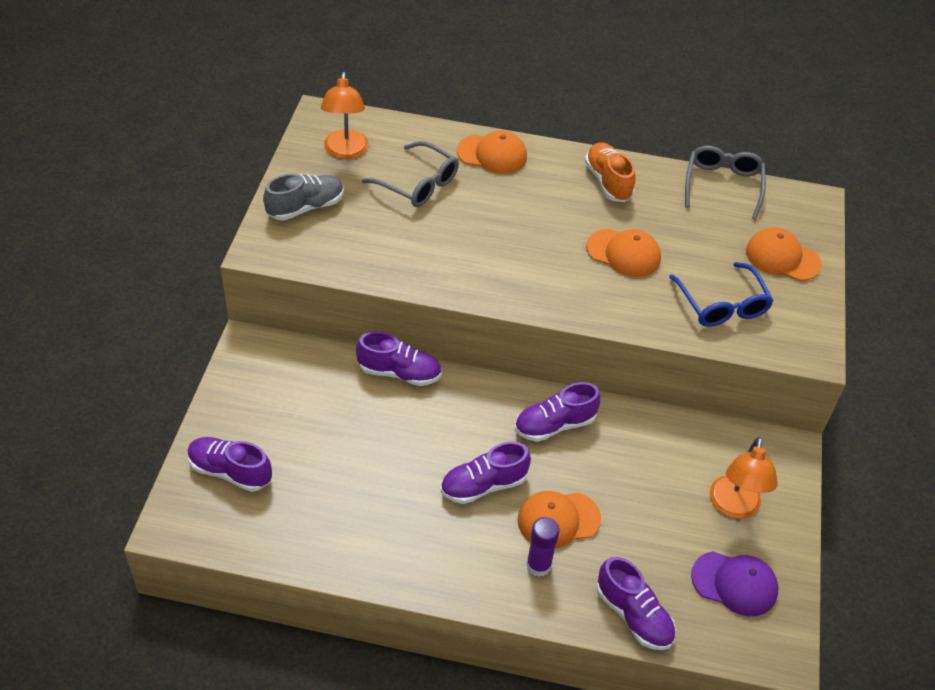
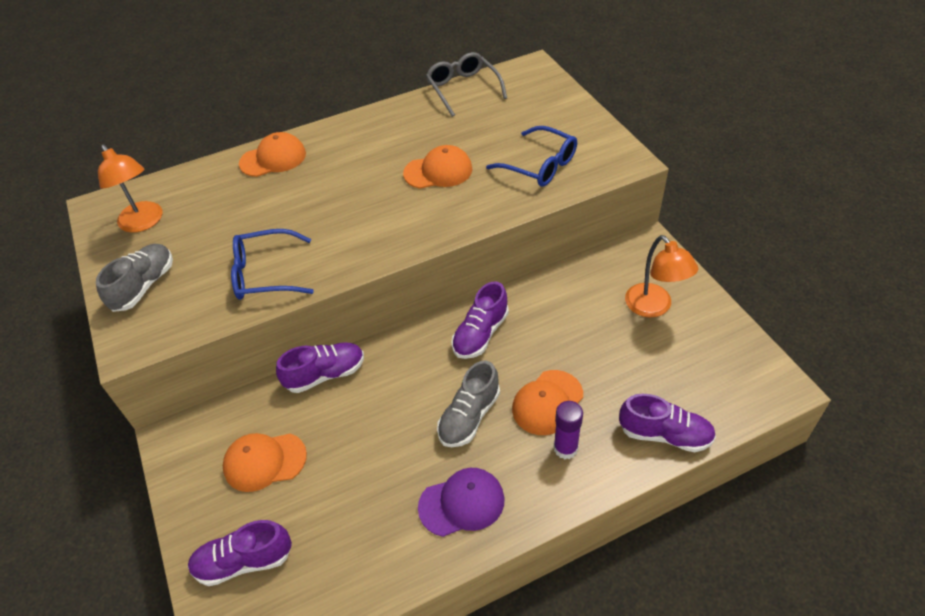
camera: 30 degrees left, 0 degrees up
grey glasses [362,141,459,207] -> none
purple shoe [441,442,531,504] -> grey shoe [437,361,500,447]
orange shoe [585,142,636,202] -> none
purple cap [691,551,778,616] -> purple cap moved to [418,468,505,537]
orange cap [746,228,822,281] -> orange cap moved to [223,433,307,492]
none -> blue glasses [231,229,314,300]

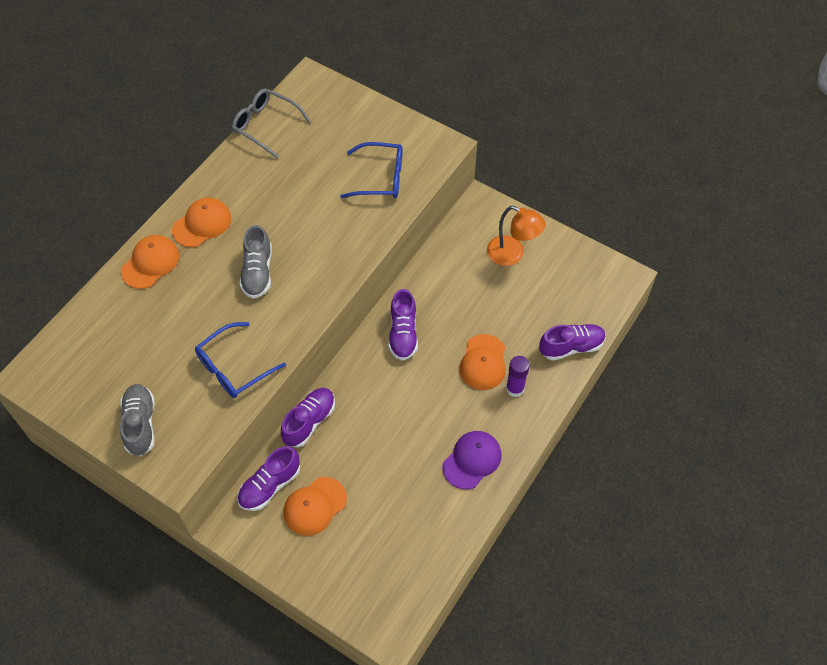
camera: 35 degrees left, 10 degrees up
orange lamp [98,144,162,233] -> none
purple shoe [188,520,292,586] -> purple shoe moved to [237,446,300,511]
orange cap [403,145,472,189] -> orange cap moved to [172,198,231,247]
grey shoe [437,361,500,447] -> grey shoe moved to [239,225,272,299]

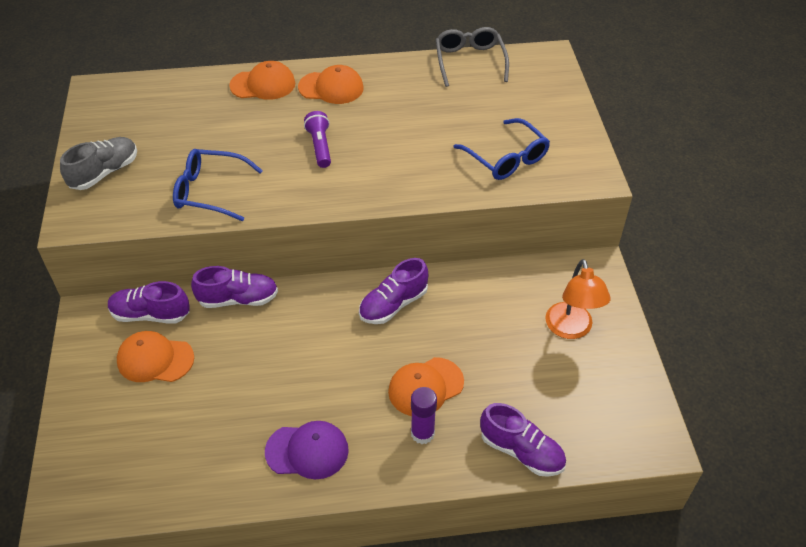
camera: 50 degrees right, 10 degrees down
grey shoe [239,225,272,299] -> purple flashlight [304,111,331,168]

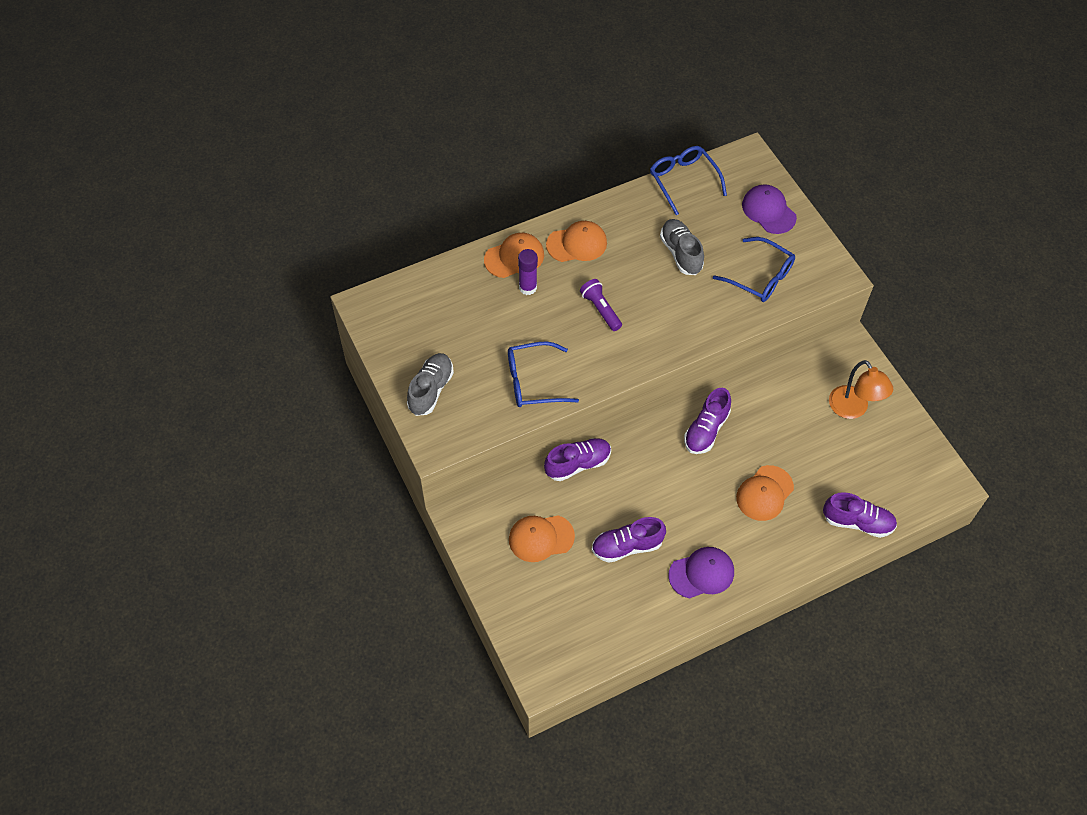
camera: 20 degrees left, 10 degrees up
purple shoe [108,281,190,324] -> purple shoe moved to [592,517,666,563]
purple glue stick [411,387,437,444] -> purple glue stick moved to [518,249,538,295]
grey glasses [435,27,509,87] -> blue glasses [650,146,727,215]
none -> grey shoe [660,219,704,275]
none -> purple cap [742,184,797,234]

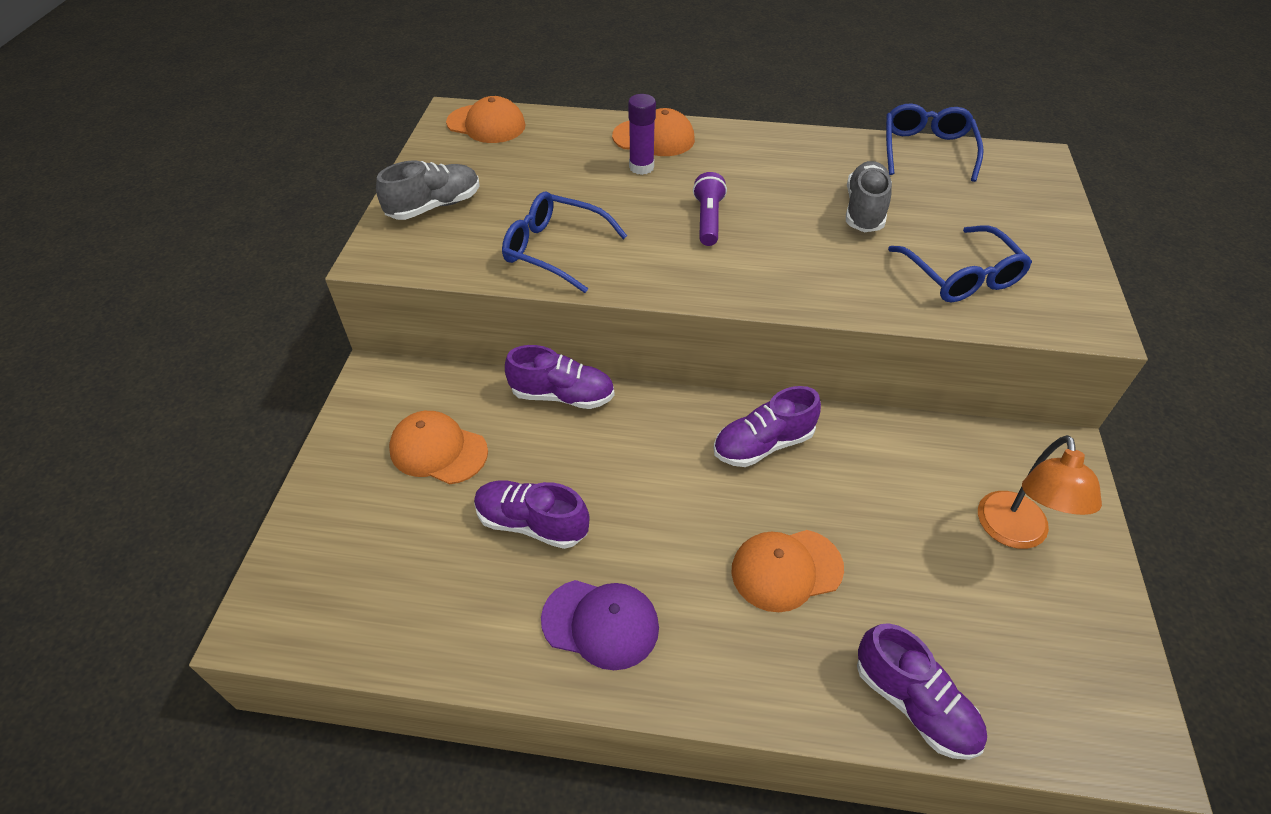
camera: 35 degrees right, 10 degrees down
orange cap [546,221,607,262] -> orange cap moved to [446,96,526,143]
purple cap [742,184,797,234] -> none

